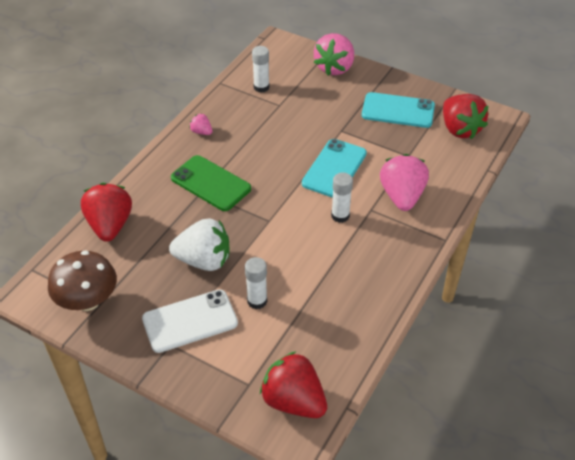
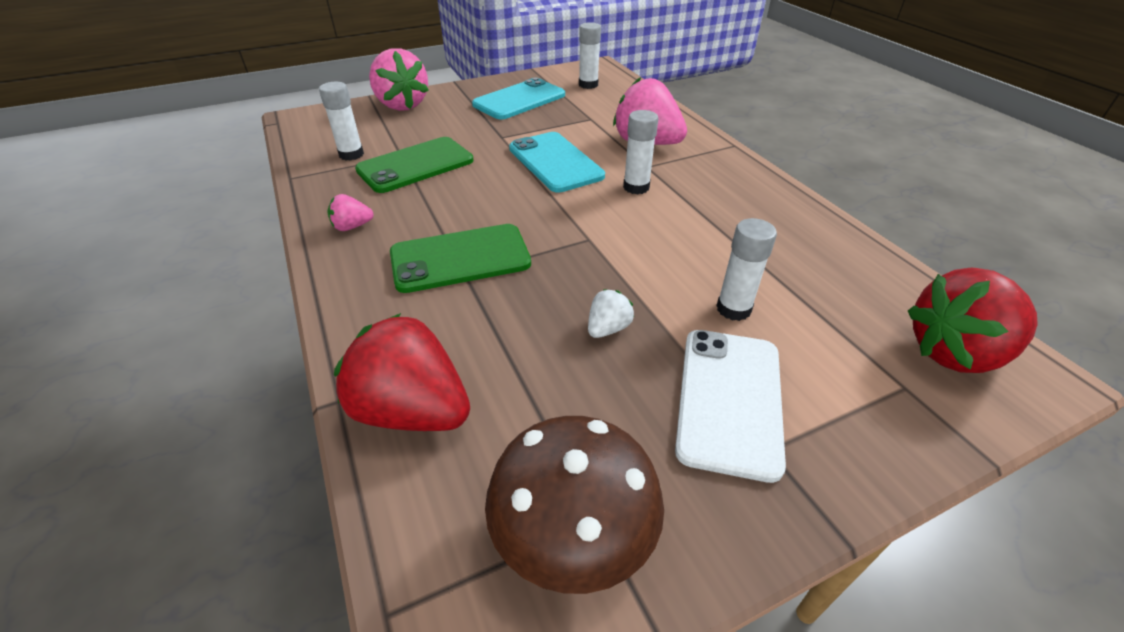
camera: 55 degrees left, 5 degrees down
white strawberry [169,218,230,271] -> white strawberry [588,289,634,338], size x0.47
red strawberry [443,94,488,139] -> white glue stick [579,22,601,89]
none -> green phone [355,137,473,193]

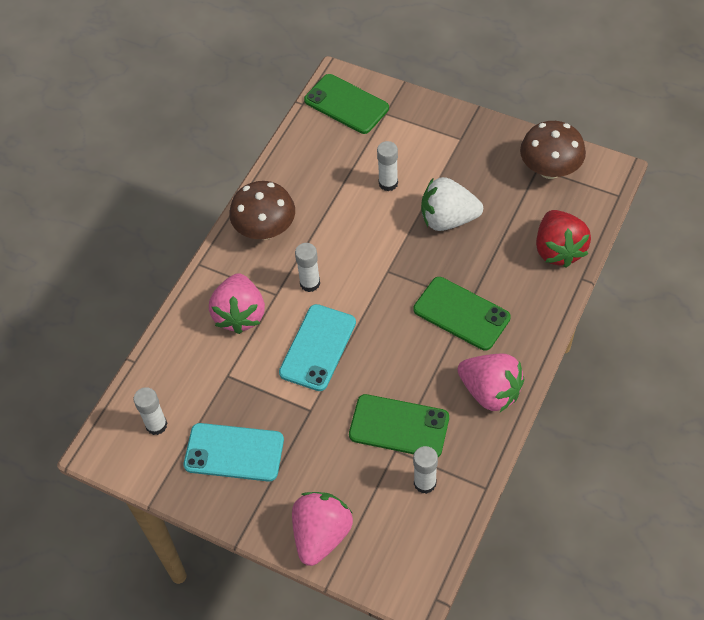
camera: 125 degrees left, 15 degrees up
pink strawberry [328,194,374,231] -> pink strawberry [457,353,525,412], size x2.14
white strawberry [588,289,634,338] -> white strawberry [421,177,483,231], size x2.14
white phone [675,330,786,483] -> none
red strawberry [908,268,1038,373] -> green phone [304,74,389,134]
none -> brown mushroom [229,181,295,239]

